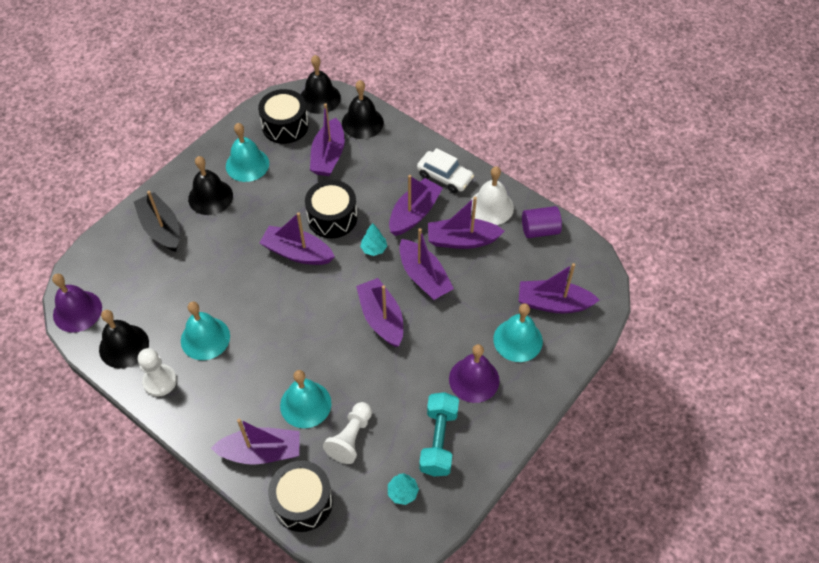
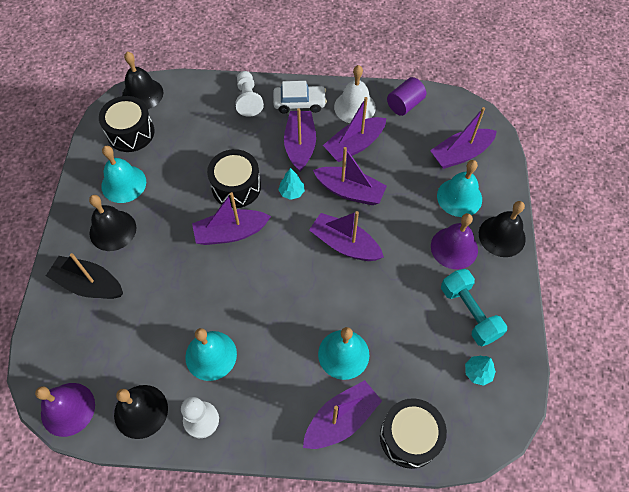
camera: 35 degrees left, 5 degrees up
purple boat [310,103,345,176] -> none
white pawn [323,402,372,464] -> white pawn moved to [235,71,264,117]
black bell [342,80,384,139] -> black bell moved to [479,201,526,257]

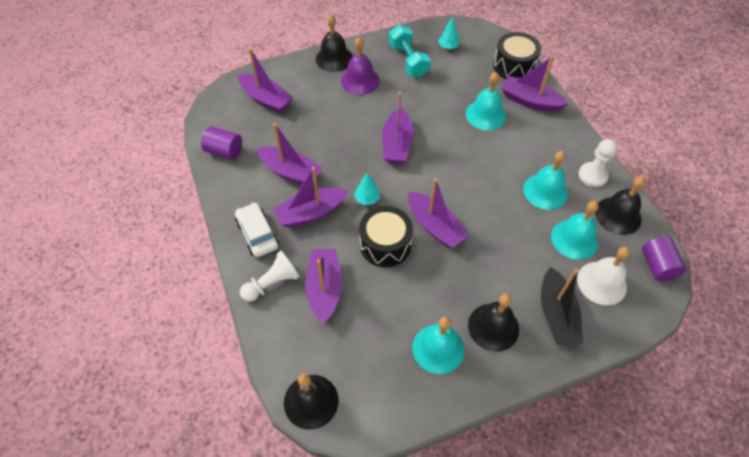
camera: 115 degrees left, 5 degrees down
purple bell [35,383,95,437] -> purple cylinder [642,236,687,281]
black drum [99,96,155,152] -> none
purple boat [313,147,387,205] -> purple boat moved to [305,249,342,324]
white bell [334,65,376,123] -> white bell moved to [577,247,630,305]
turquoise bell [437,160,482,217] -> turquoise bell moved to [551,201,599,260]
turquoise dumbbell [441,269,507,346] -> turquoise dumbbell turned 60 degrees counterclockwise [389,25,430,77]

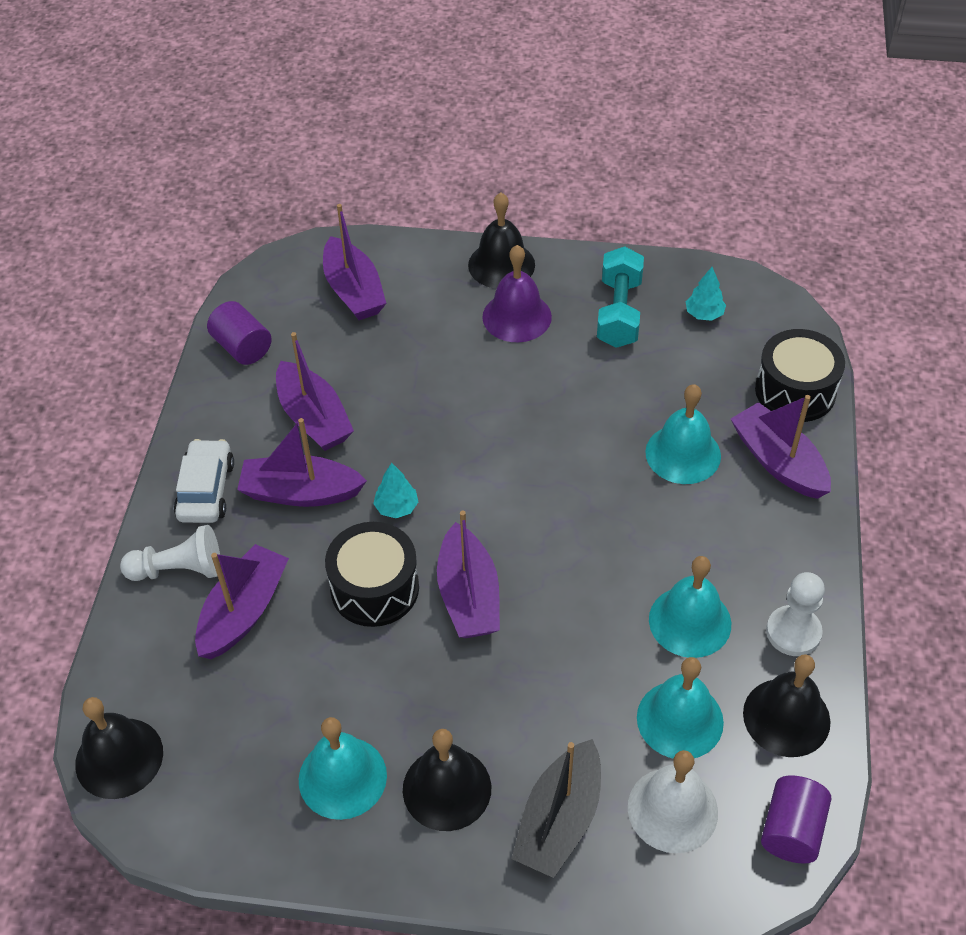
camera: 30 degrees right, 5 degrees down
purple boat [382,92,413,164] -> none

